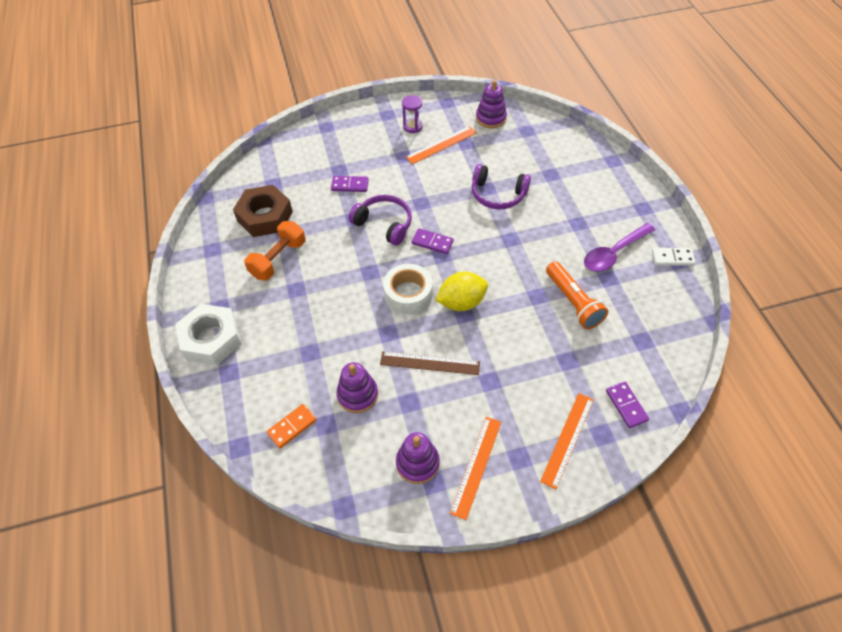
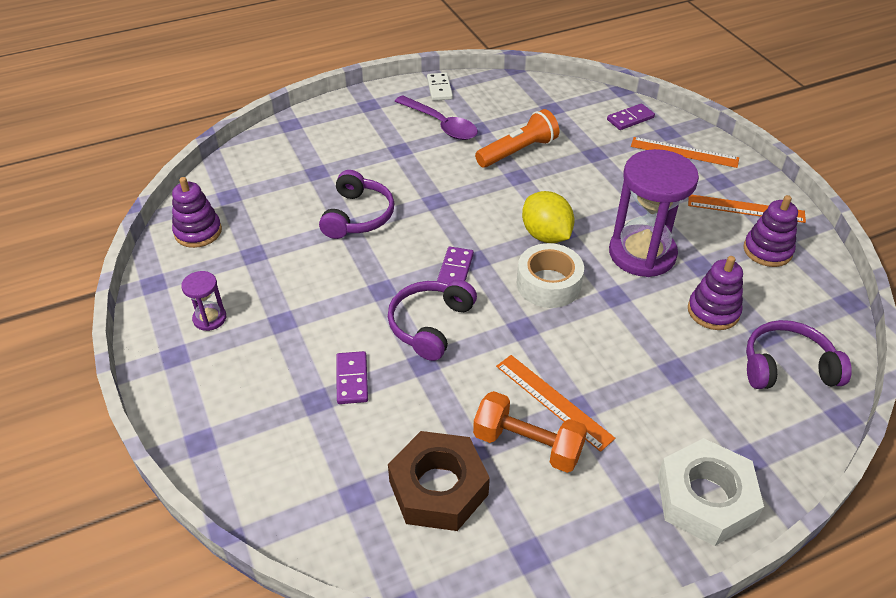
camera: 100 degrees left, 10 degrees down
orange domino [267,404,317,449] -> purple headphones [746,320,852,389]
brown ruler [380,351,480,375] -> purple hourglass [609,149,699,277]
orange ruler [406,126,477,164] -> orange ruler moved to [496,355,615,452]

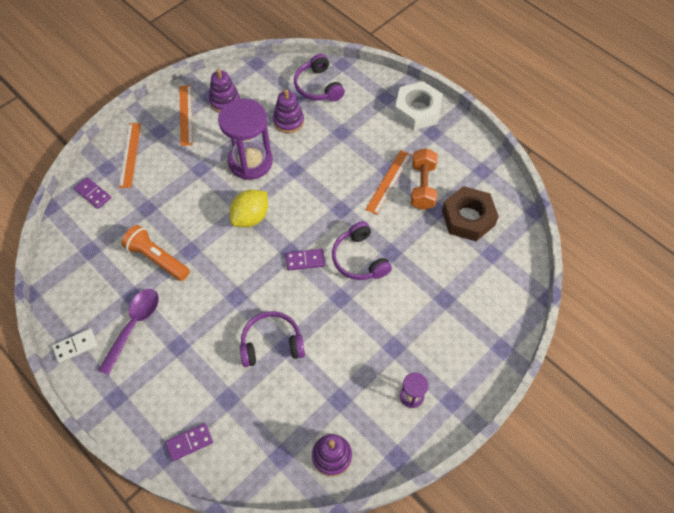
camera: 110 degrees left, 15 degrees up
purple domino [336,351,368,404] -> purple domino moved to [165,423,213,461]
purple headphones [388,280,477,361] -> purple headphones turned 60 degrees clockwise [332,221,392,280]
white tape [517,243,584,308] -> none

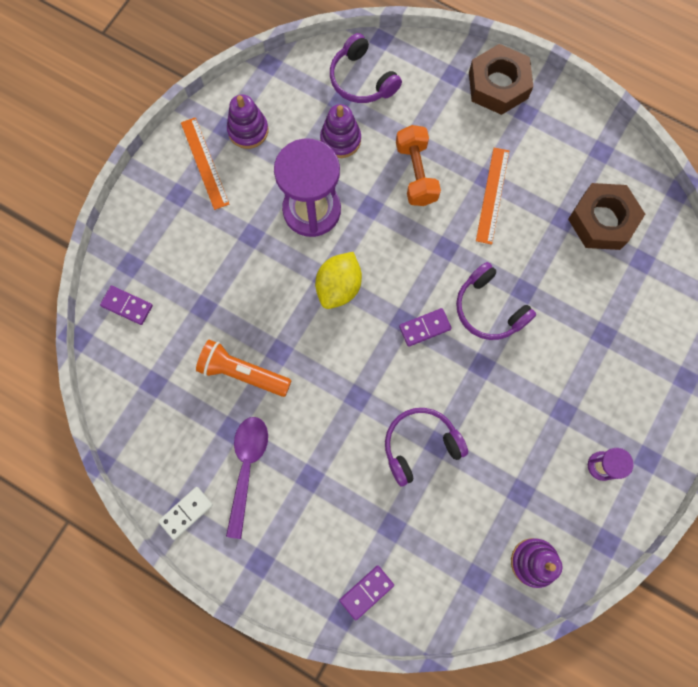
camera: 15 degrees left, 15 degrees up
orange ruler [119,123,141,188] -> none
white nut [394,81,443,130] -> brown nut [469,44,534,115]
orange dumbbell [411,148,438,210] -> orange dumbbell moved to [396,125,441,206]

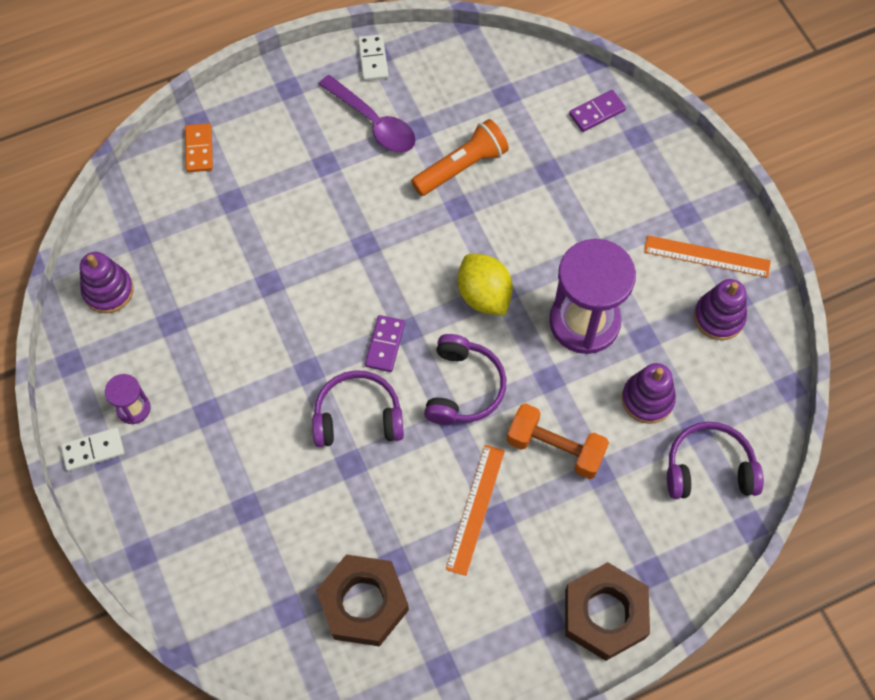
camera: 125 degrees right, 10 degrees down
purple domino [339,565,394,621] -> orange domino [185,123,213,172]
purple headphones [385,408,468,487] -> purple headphones moved to [424,334,506,425]
orange ruler [476,147,509,245] -> orange ruler turned 60 degrees clockwise [446,445,505,576]
none -> white domino [61,427,124,471]

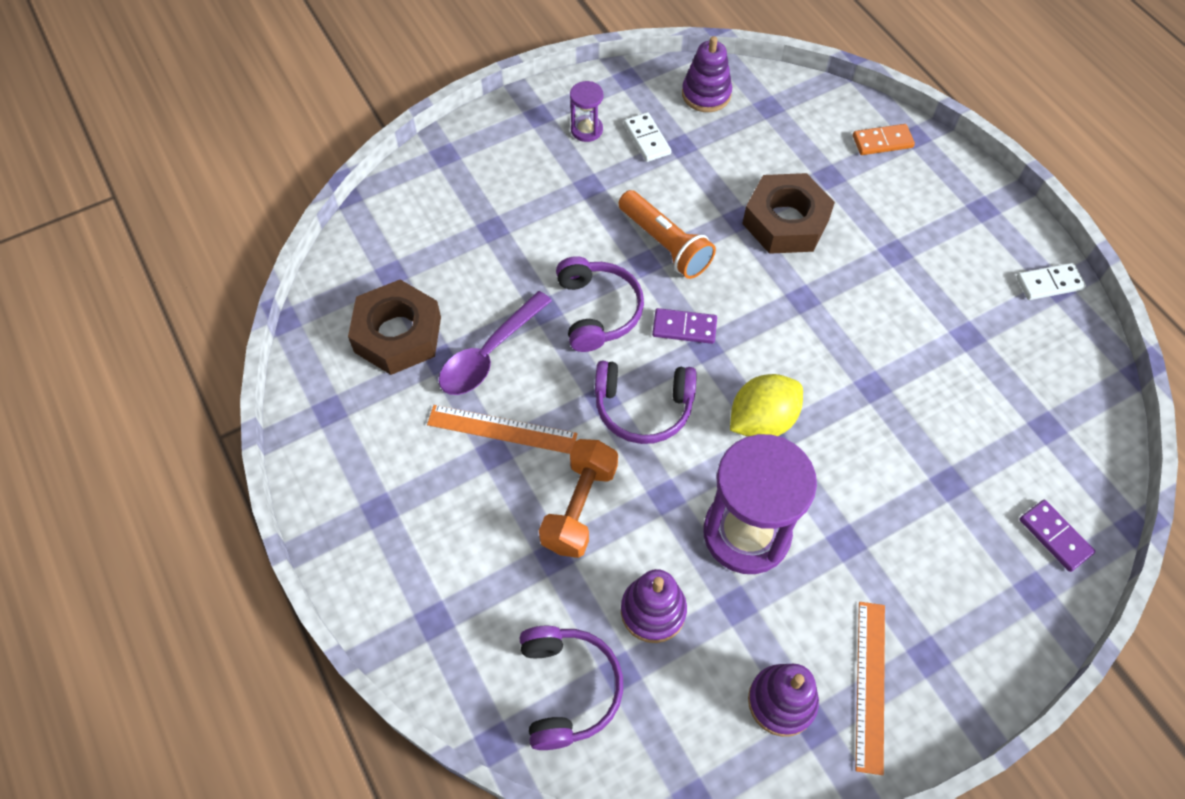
camera: 85 degrees right, 5 degrees down
white domino [61,427,124,471] -> white domino moved to [624,112,671,162]
purple spoon [319,75,416,153] -> purple spoon moved to [439,291,552,395]
orange flashlight [411,119,509,196] -> orange flashlight moved to [618,190,716,279]
brown nut [565,562,650,661] -> brown nut moved to [742,173,835,254]

